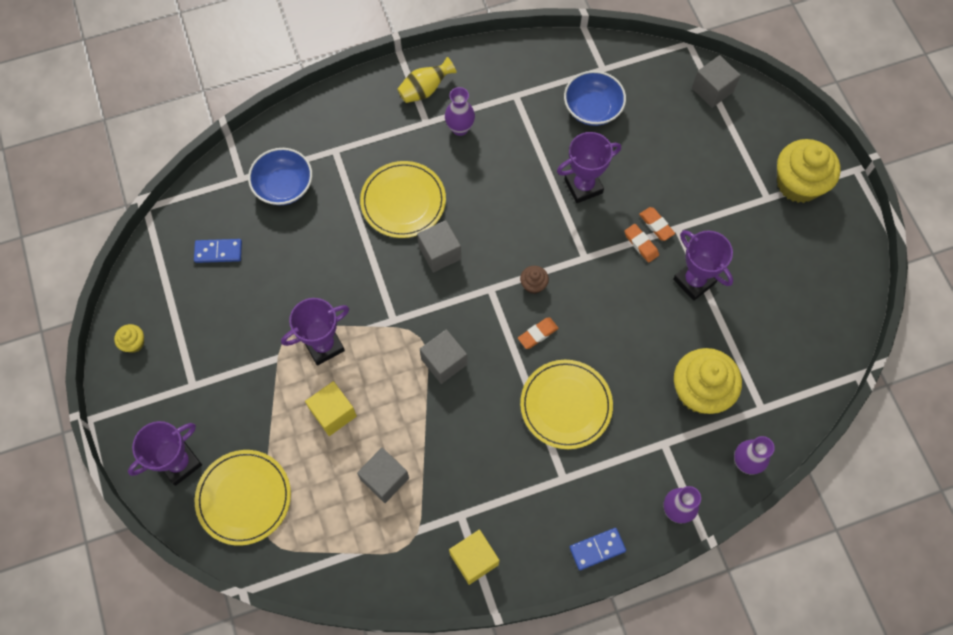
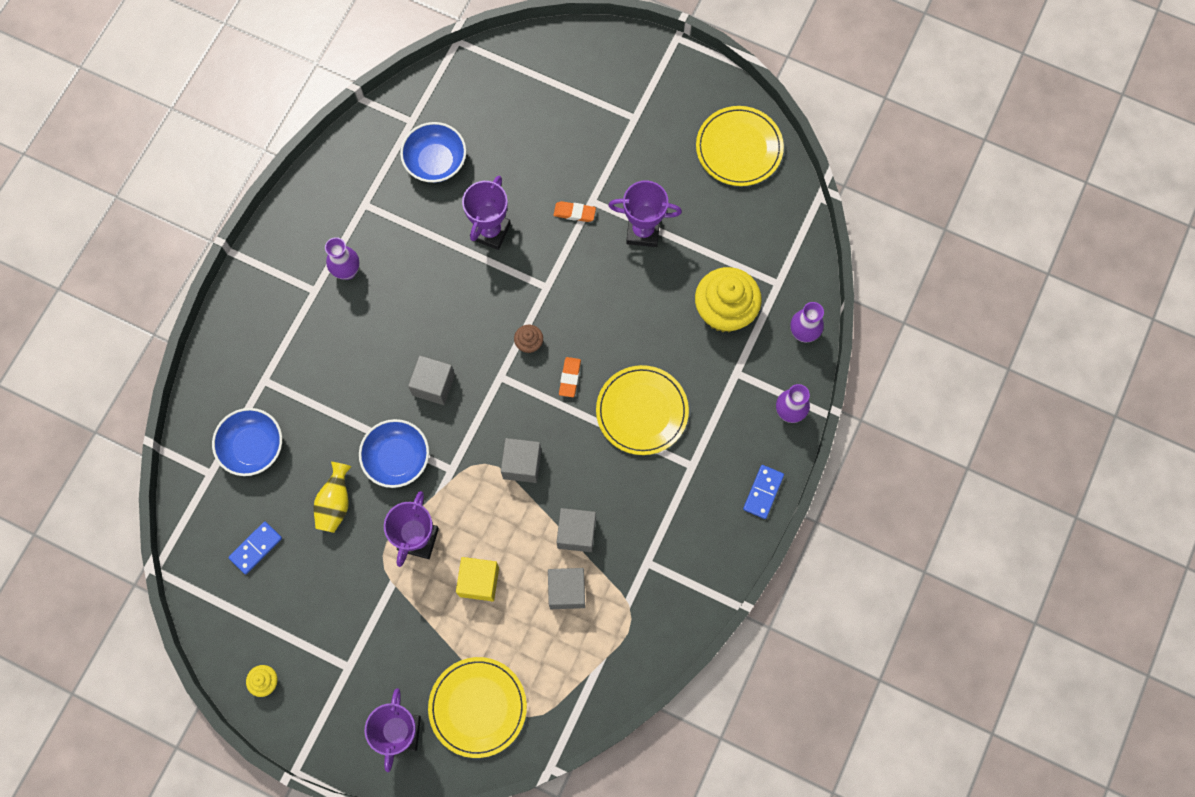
camera: 45 degrees left, 5 degrees up
yellow plate [360,161,446,238] -> yellow plate moved to [696,106,784,186]
yellow vase [397,57,457,103] -> yellow vase moved to [314,462,352,533]
yellow cube [449,530,499,585] -> none
orange eraser [624,224,659,263] -> none
grey cube [692,55,741,108] -> grey cube moved to [557,508,596,552]
yellow cupcake [777,139,840,203] -> none
none -> blue bowl [359,419,429,488]

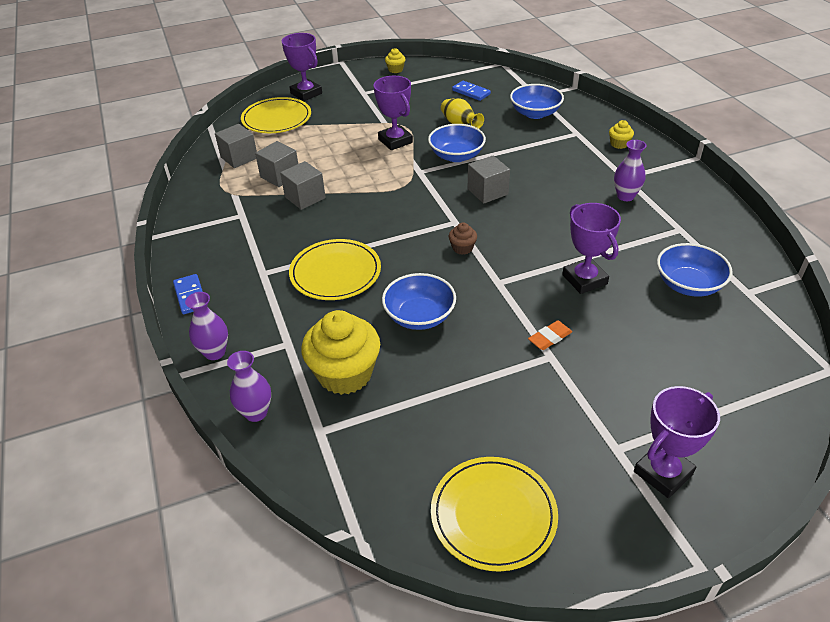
camera: 135 degrees right, 30 degrees down
blue domino [229,522,282,574] -> blue domino turned 45 degrees counterclockwise [452,81,491,101]
yellow cube [456,557,499,601] -> none
grey cube [501,438,541,483] -> grey cube moved to [215,124,257,168]
orange eraser [559,357,581,397] -> none
purple trophy [609,181,682,247] -> purple trophy moved to [634,386,720,498]
none -> blue bowl [382,273,456,330]
none -> yellow cupcake [609,120,634,149]

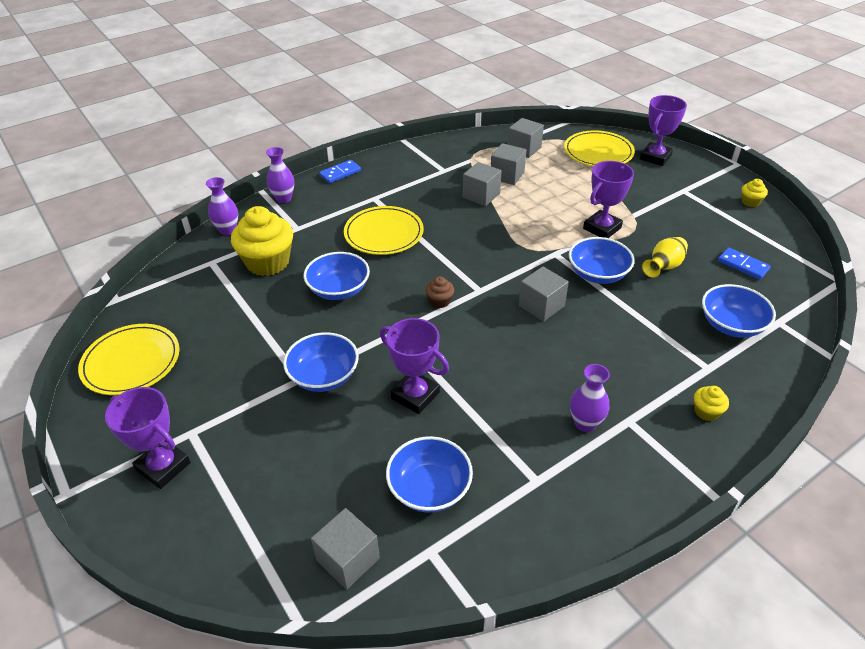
camera: 75 degrees right, 0 degrees up
blue domino [452,81,491,101] -> blue domino turned 75 degrees counterclockwise [718,248,771,280]
orange eraser [528,320,572,350] -> blue bowl [283,332,359,392]
purple trophy [562,203,621,294] -> purple trophy turned 75 degrees clockwise [380,318,449,414]
none -> grey cube [311,508,380,590]

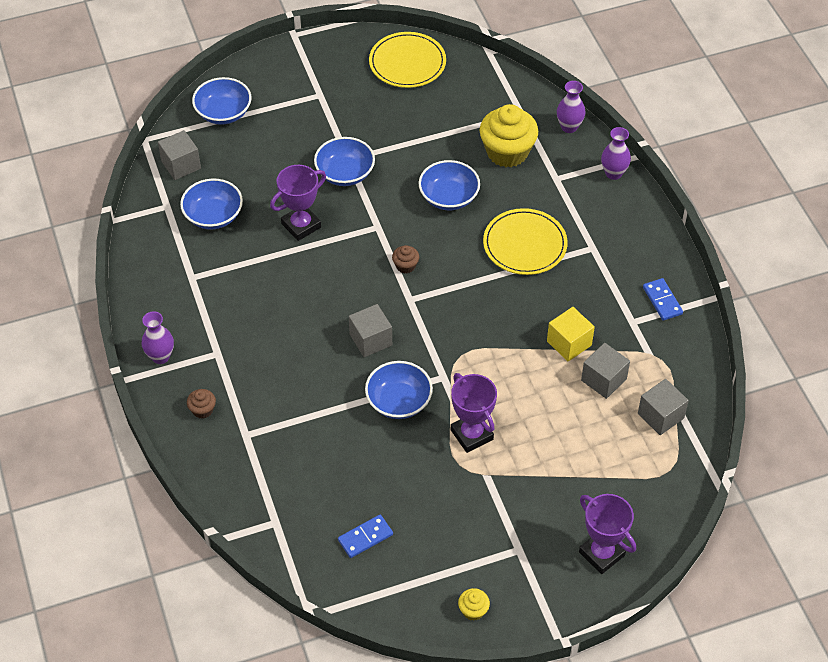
camera: 105 degrees right, 10 degrees up
purple trophy [105,387,191,489] -> none
blue domino [319,160,361,183] -> blue domino moved to [643,278,683,321]
grey cube [463,162,502,206] -> yellow cube [547,307,595,362]
yellow plate [564,130,635,166] -> none
purple vase [570,364,610,432] -> purple vase moved to [142,311,174,364]
yellow vase [642,237,688,278] -> none
yellow cupcake [694,386,729,421] -> brown cupcake [187,389,216,419]
blue bowl [702,284,776,338] -> blue bowl moved to [192,77,251,125]

